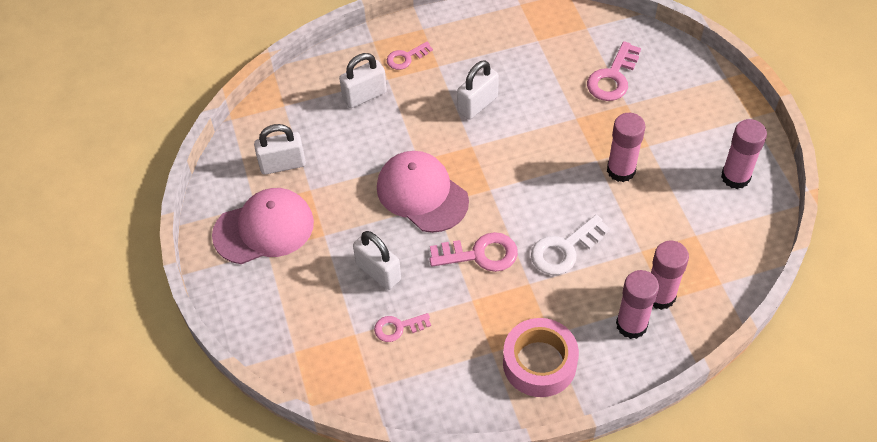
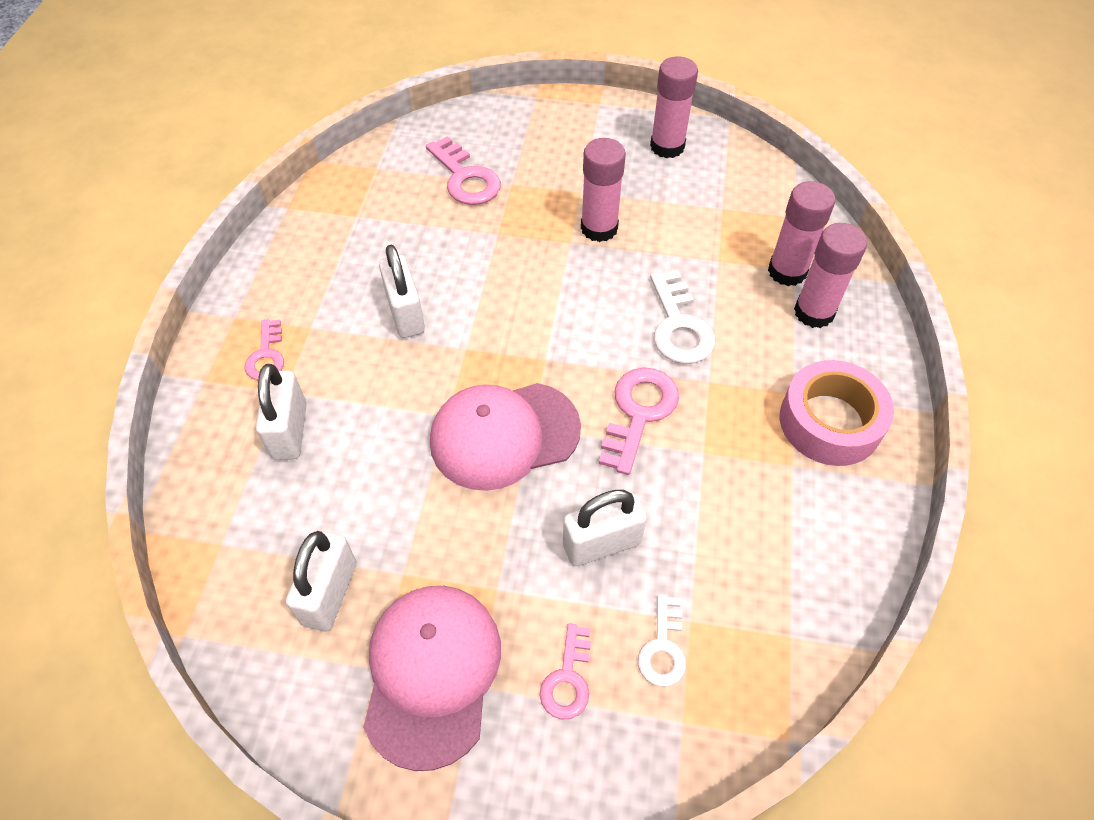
camera: 65 degrees left, 0 degrees up
pink key [374,313,431,342] -> pink key moved to [540,623,591,720]
none -> white key [638,594,686,687]

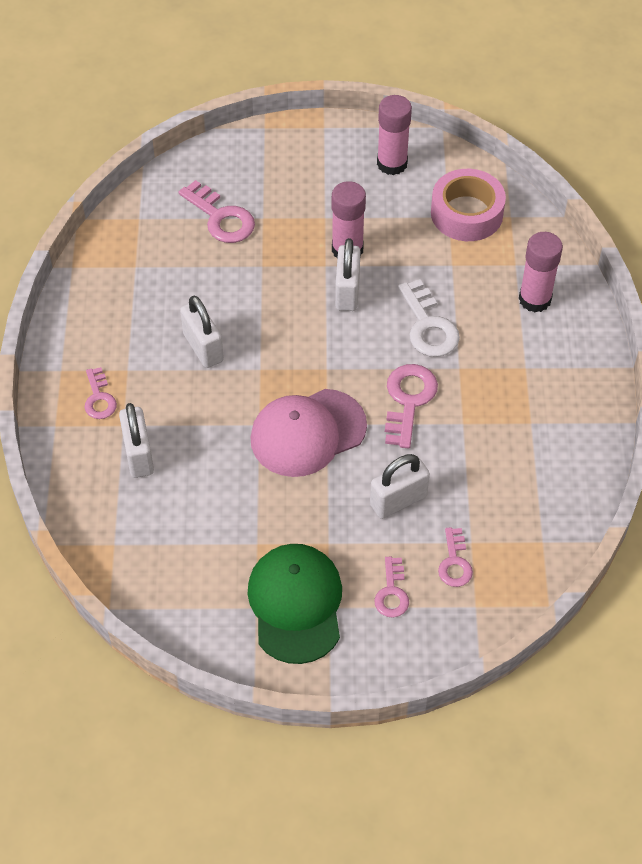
camera: 10 degrees left, 0 degrees up
white padlock [286,530,357,631] -> white padlock moved to [335,238,360,311]
pink cap [363,586,501,771] -> green cap [248,544,342,664]
white key [638,594,686,687] -> pink key [438,527,473,587]
pink glue stick [768,181,835,286] -> none
pink tape [780,360,894,466] -> pink tape moved to [431,169,506,241]

